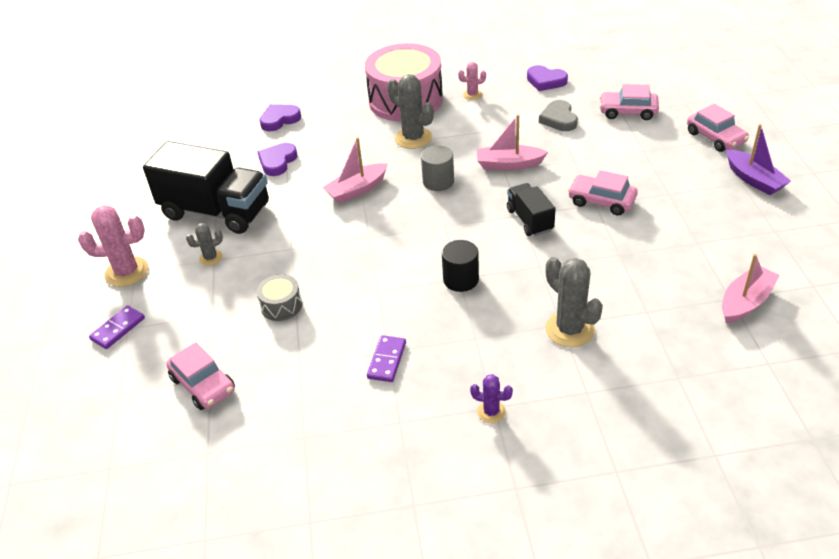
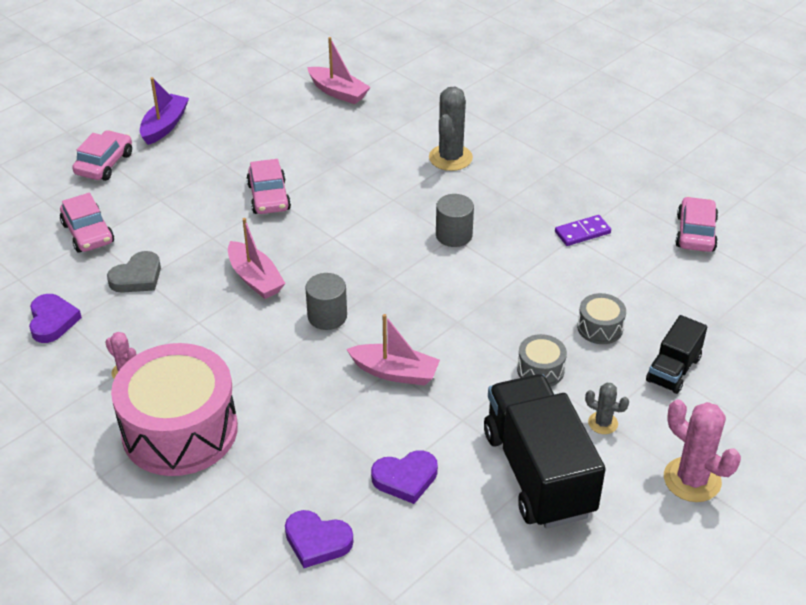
camera: 130 degrees left, 0 degrees up
purple domino [89,305,145,349] -> none
pink car [166,342,235,410] -> pink car moved to [676,197,718,252]
grey cactus [387,74,434,149] -> none
black cylinder [442,240,479,292] -> grey cylinder [436,194,474,247]
purple cactus [470,374,513,423] -> none
black truck [507,183,556,236] -> black truck moved to [646,315,707,394]
pink boat [722,254,780,324] -> pink boat turned 150 degrees counterclockwise [307,37,371,104]
none -> grey drum [517,334,567,387]

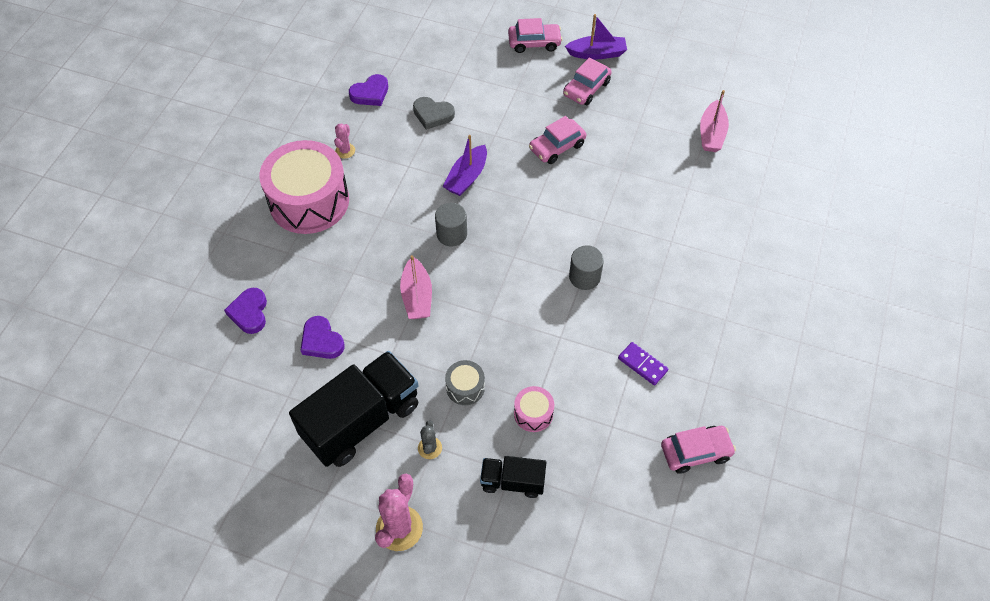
camera: 65 degrees right, 15 degrees up
pink car [60,193,114,253] -> pink car moved to [563,57,612,105]
pink boat [228,218,286,299] -> purple boat [443,135,487,196]
grey cactus [429,87,473,171] -> none
grey drum [577,293,626,344] -> pink drum [514,386,554,432]

